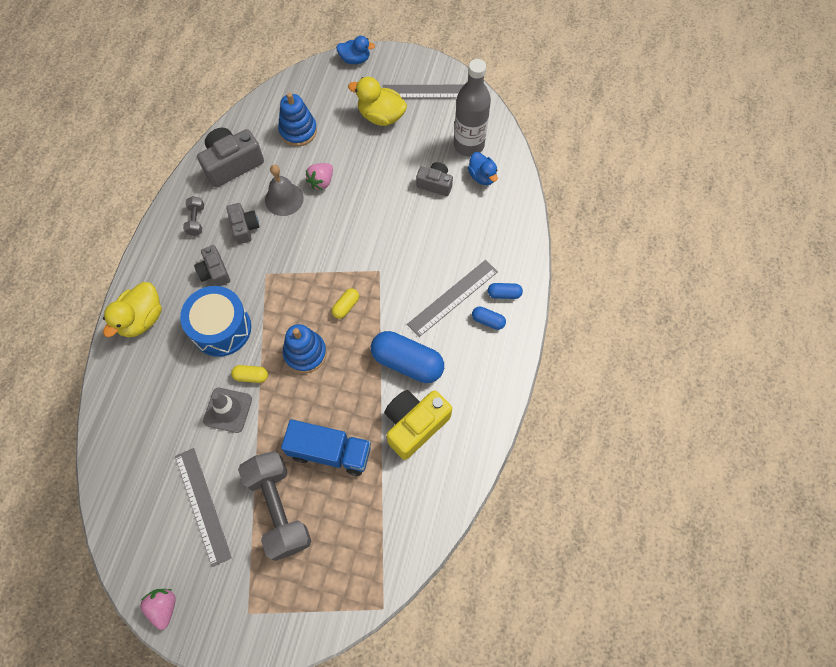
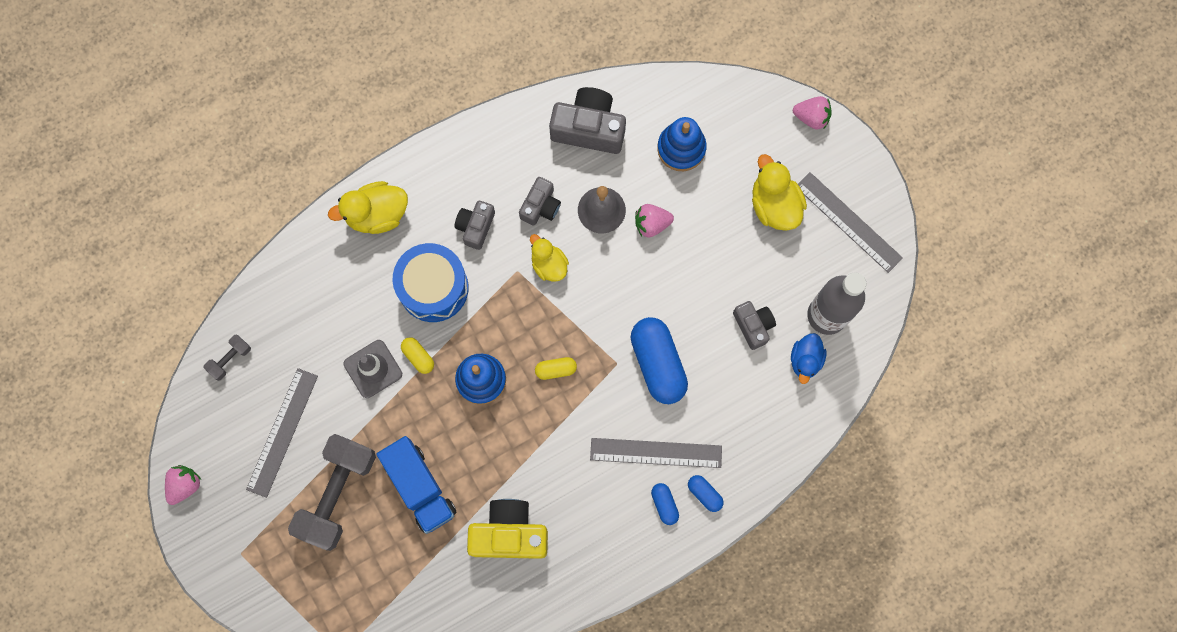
camera: 45 degrees right, 10 degrees up
grey dumbbell [183,196,204,236] -> grey dumbbell moved to [204,335,251,381]
blue duck [336,36,375,64] -> pink strawberry [793,96,832,130]
blue capsule [371,331,444,383] -> blue capsule moved to [631,317,688,404]
none -> yellow duck [530,234,569,282]

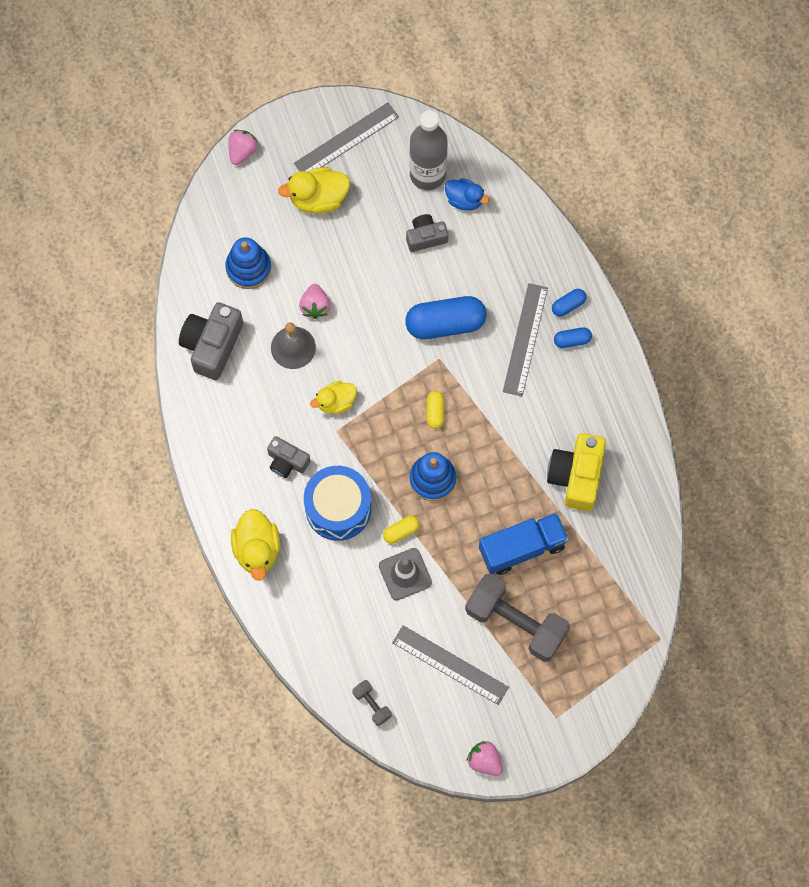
camera: 80 degrees left, 5 degrees down
grey camera [519,177,561,226] -> none

